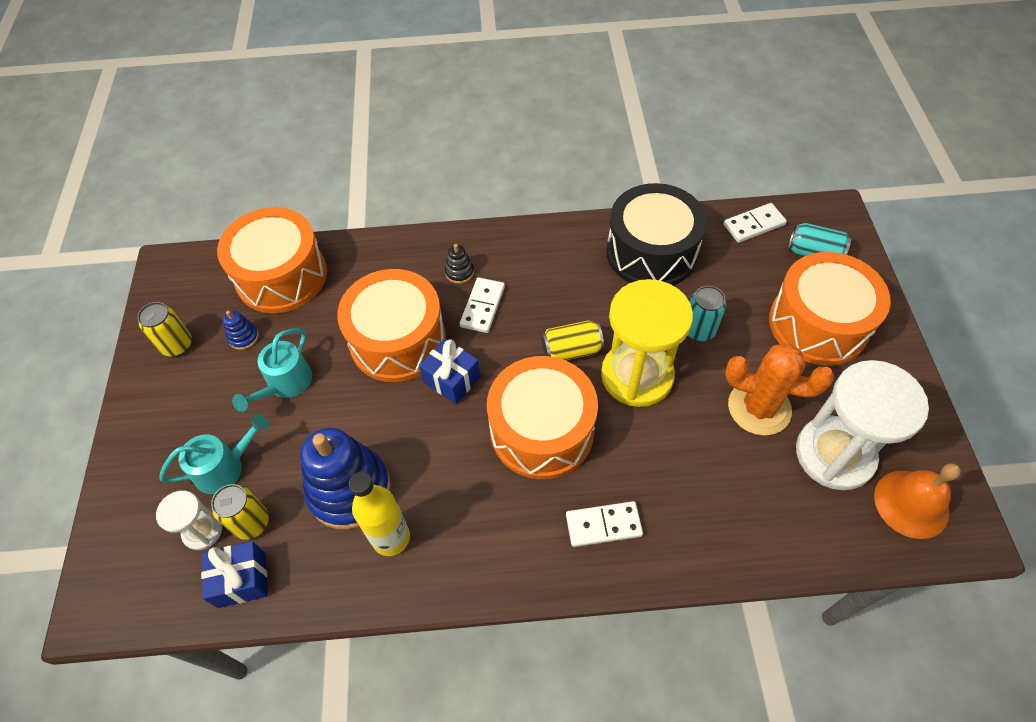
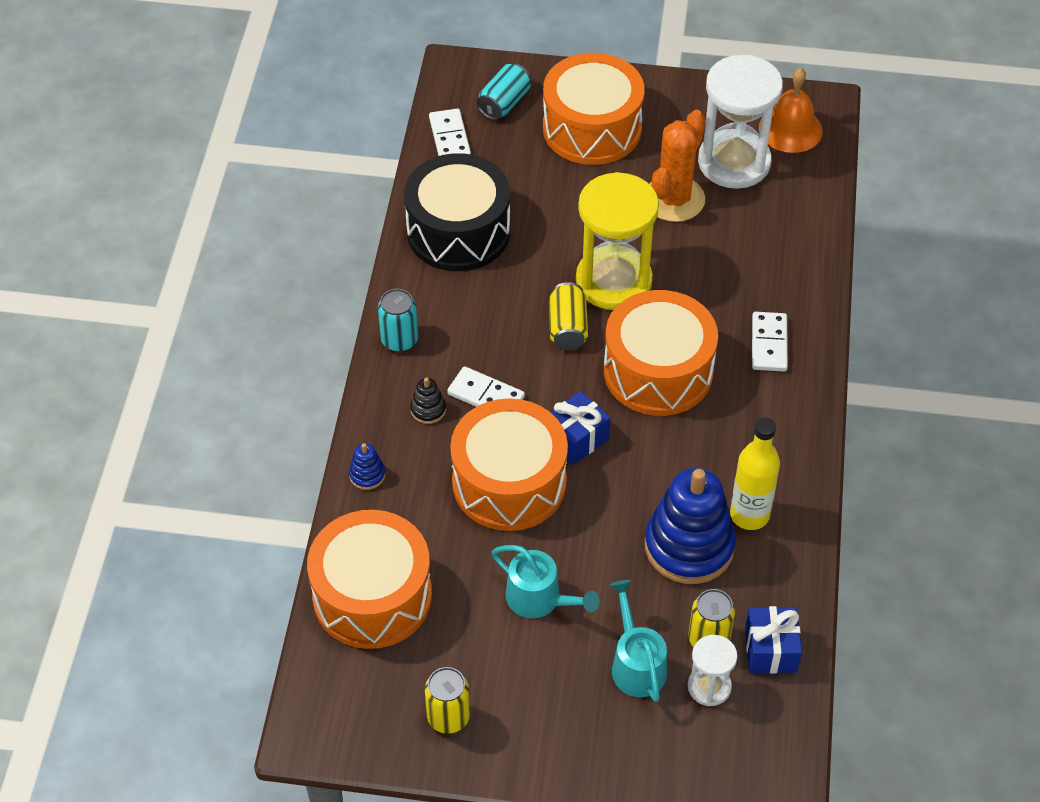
camera: 80 degrees left, 5 degrees down
blue stacking toy [223,311,259,350] -> blue stacking toy moved to [349,443,385,490]
turquoise can [688,286,726,341] -> turquoise can moved to [378,289,418,352]

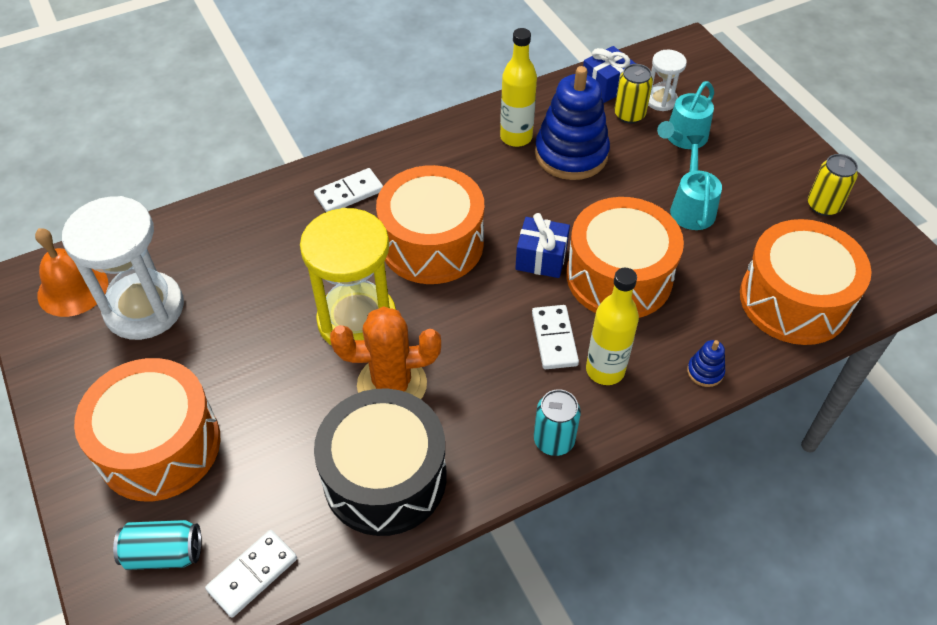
camera: 125 degrees left, 0 degrees up
black stacking toy [410,377,446,424] -> yellow bottle [586,268,639,385]
yellow can [549,282,588,350] -> none
orange cactus [650,110,706,222] -> orange cactus moved to [330,306,441,399]

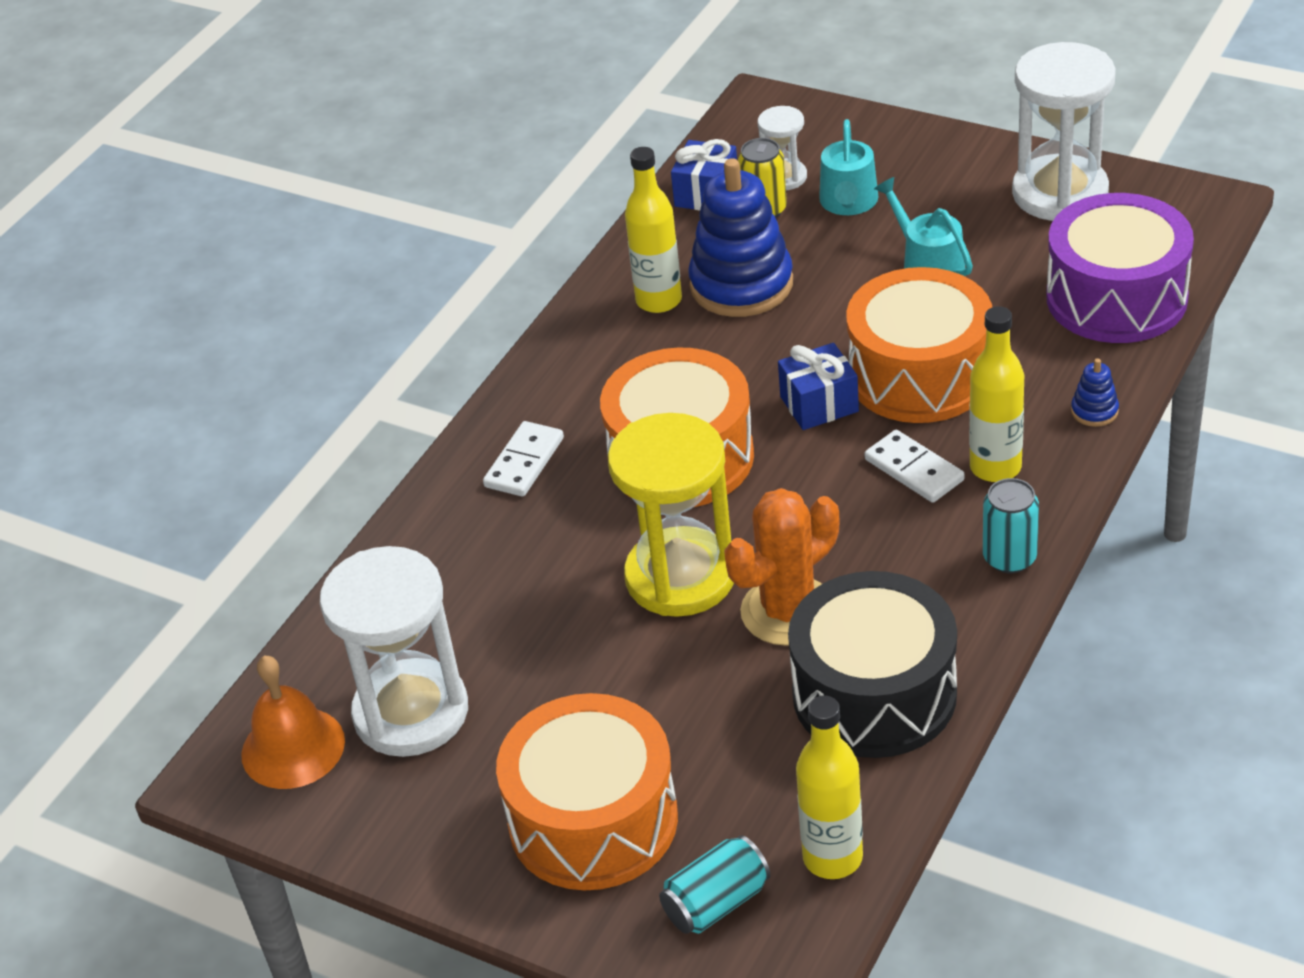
camera: 30 degrees left, 10 degrees down
white domino [205,530,297,618] -> yellow bottle [796,695,863,879]
orange drum [740,219,872,345] -> purple drum [1047,193,1194,343]
yellow can [808,154,858,216] -> white hourglass [1012,42,1116,221]

